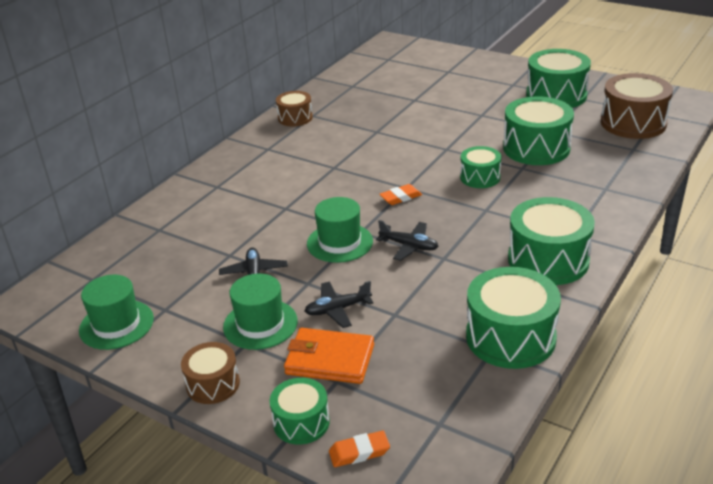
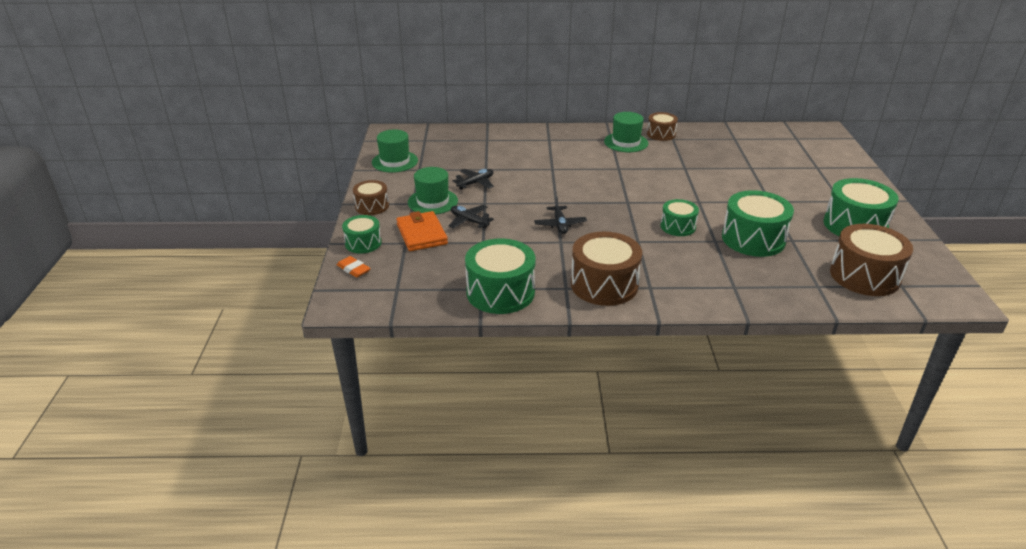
camera: 55 degrees right, 0 degrees up
green hat [307,197,373,263] -> green hat moved to [604,112,648,152]
orange eraser [379,184,422,205] -> none
green drum [508,197,595,285] -> brown drum [571,232,642,306]

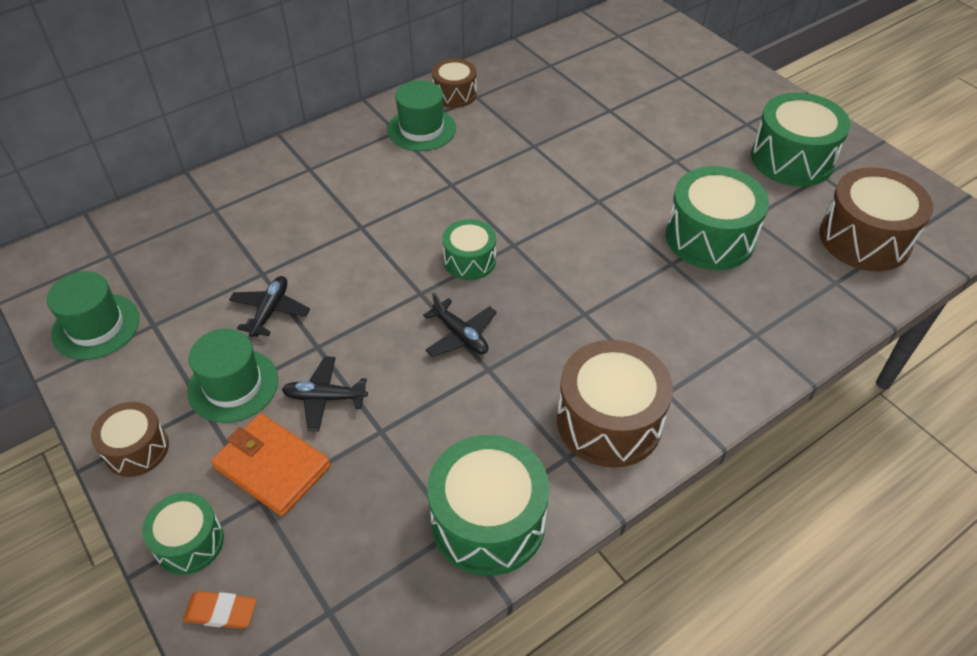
camera: 35 degrees left, 15 degrees up
green drum [661,199,699,236] -> green drum moved to [443,219,496,280]

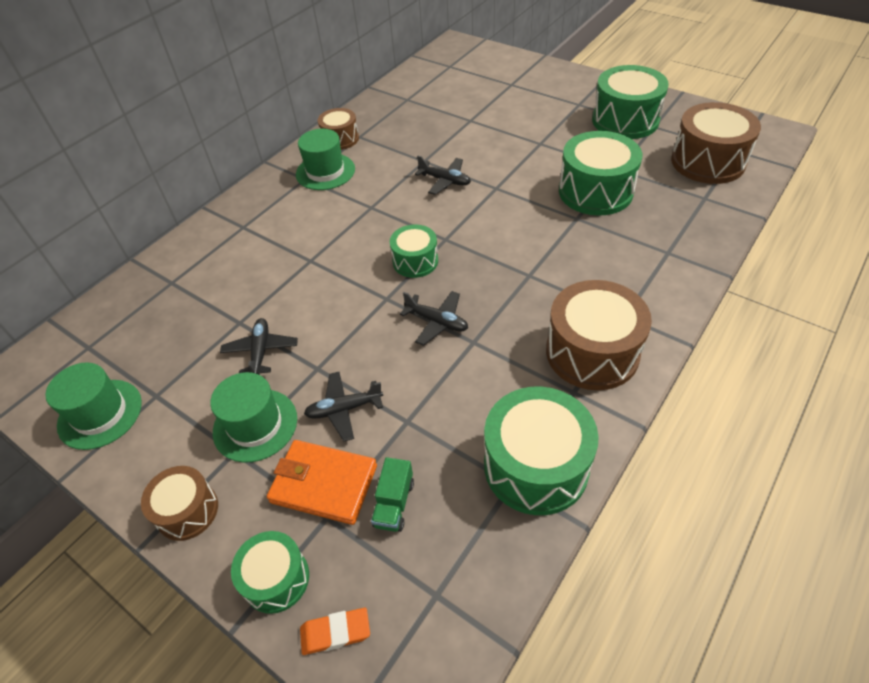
camera: 15 degrees left, 0 degrees up
none -> green truck [371,457,414,532]
none -> black plane [415,156,471,195]

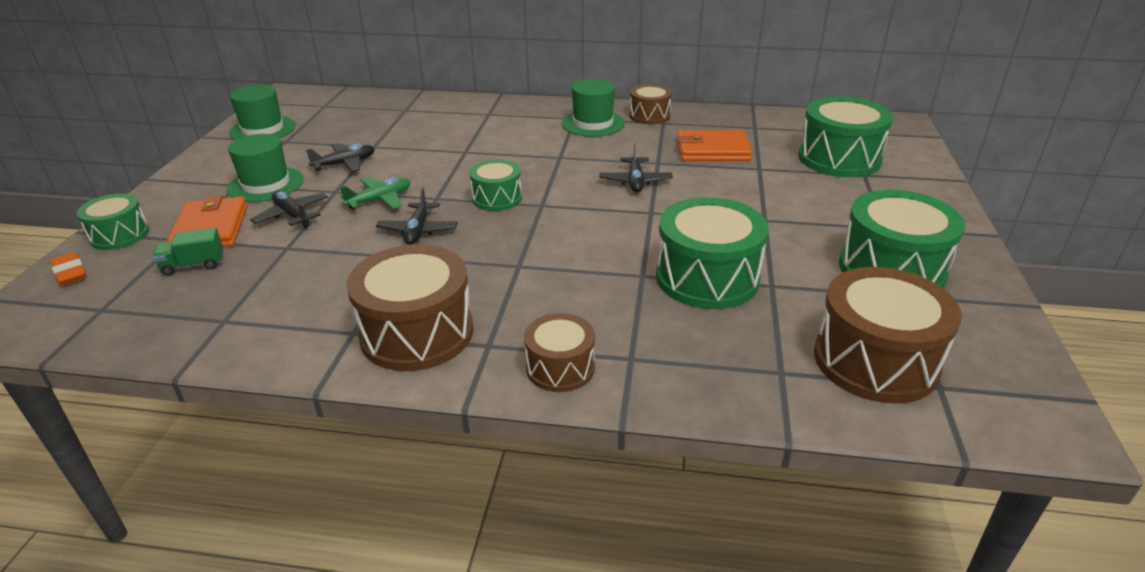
camera: 60 degrees right, 15 degrees down
brown drum [141,466,218,541] -> brown drum moved to [524,313,595,392]
green drum [484,386,599,515] -> green drum moved to [798,97,893,177]
none -> green plane [340,177,411,210]
none -> orange wallet [677,130,752,161]

